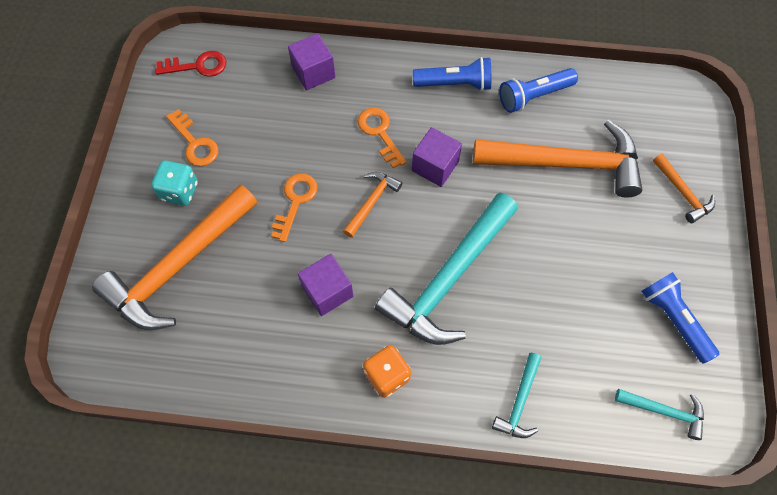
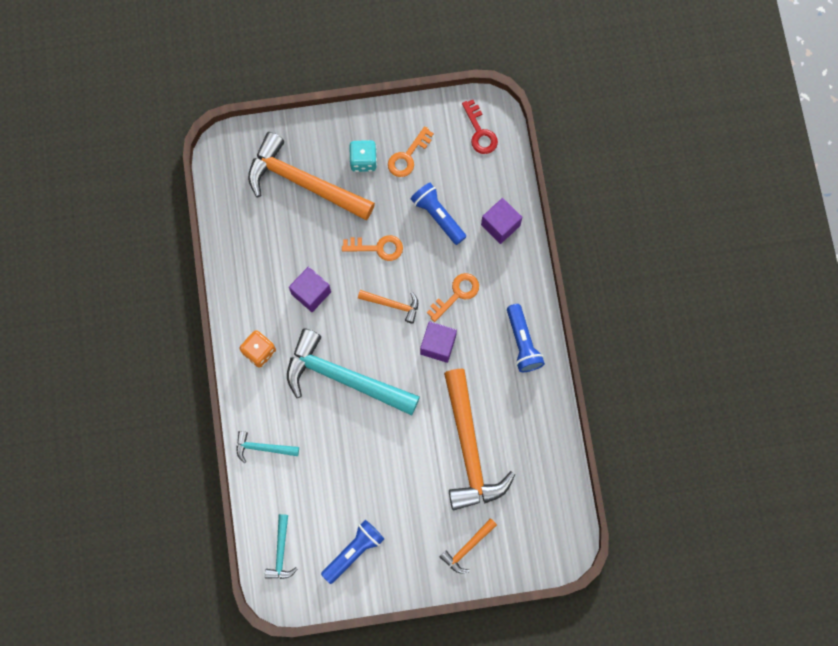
camera: 75 degrees right, 10 degrees up
blue flashlight [499,68,578,113] -> blue flashlight moved to [411,183,466,245]

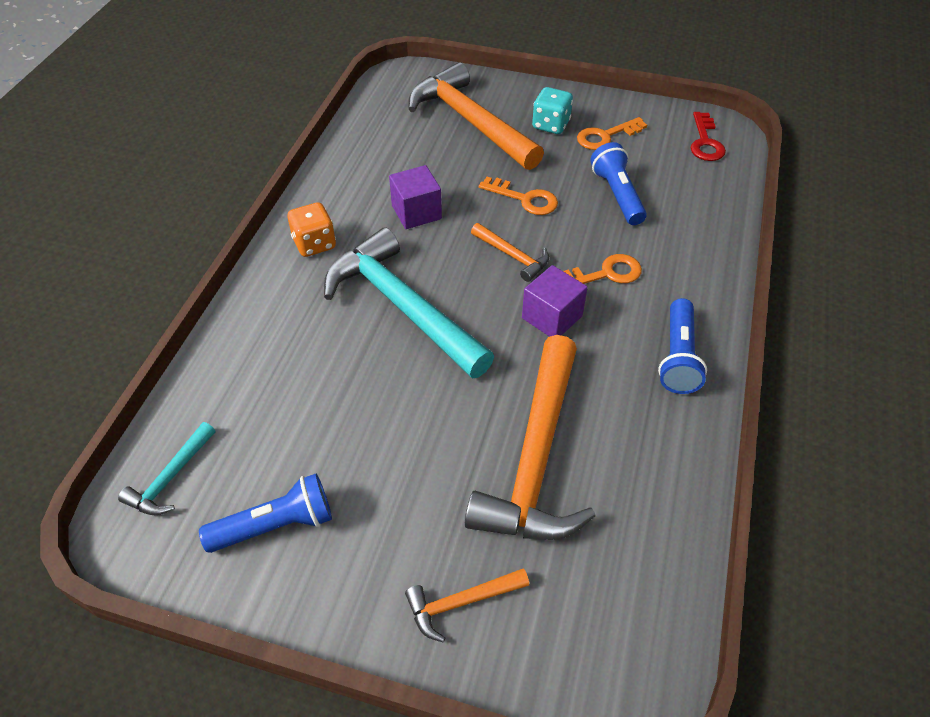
camera: 25 degrees right, 25 degrees down
turquoise hammer [237,431,299,463] -> none
purple cube [481,198,523,244] -> none

